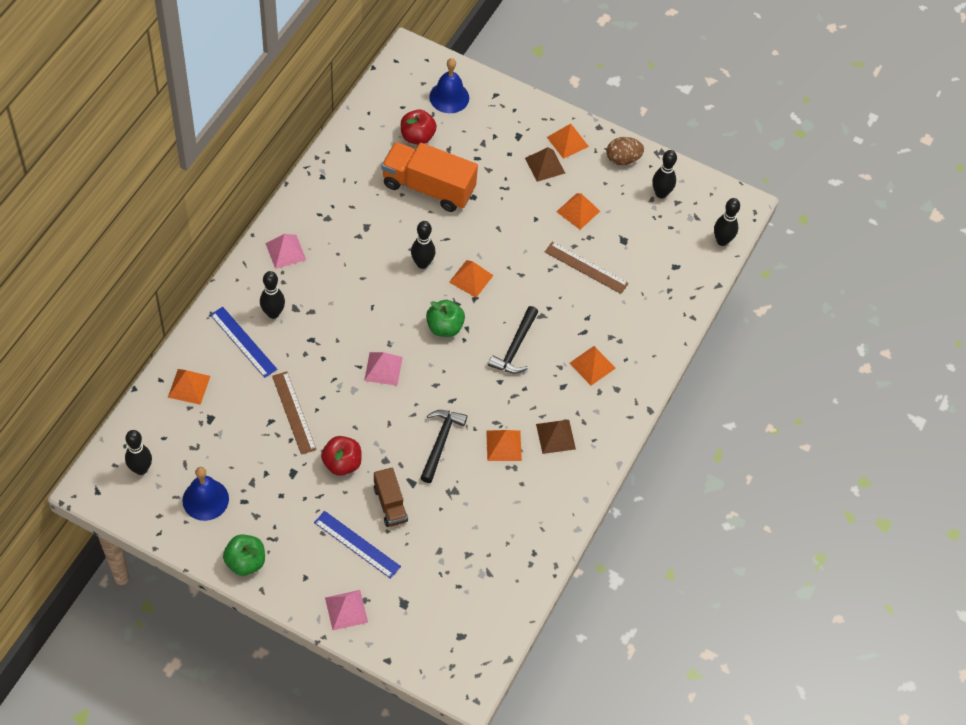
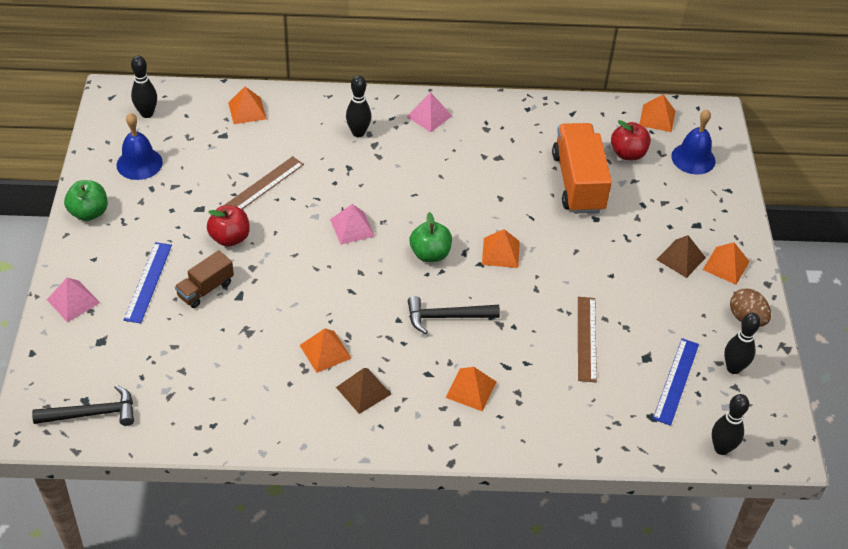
camera: 65 degrees right, 10 degrees down
blue ruler [210,307,277,378] -> blue ruler moved to [653,338,699,426]
black bowling pin [411,221,435,269] -> none
black hammer [421,410,467,483] -> black hammer moved to [32,385,134,426]
orange pyramid [556,193,600,230] -> orange pyramid moved to [639,95,675,132]

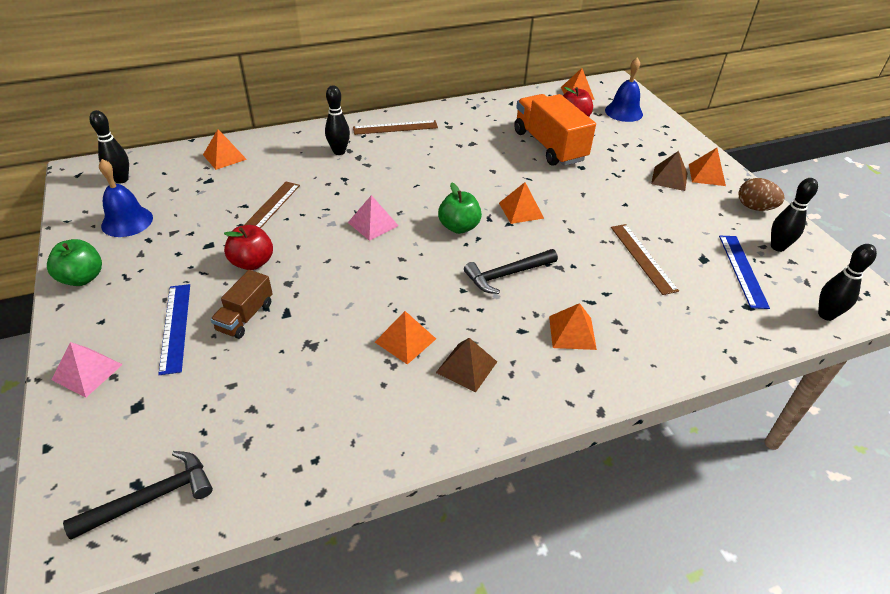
camera: 20 degrees left, 5 degrees down
pink pyramid [406,92,452,132] -> brown ruler [353,120,438,135]

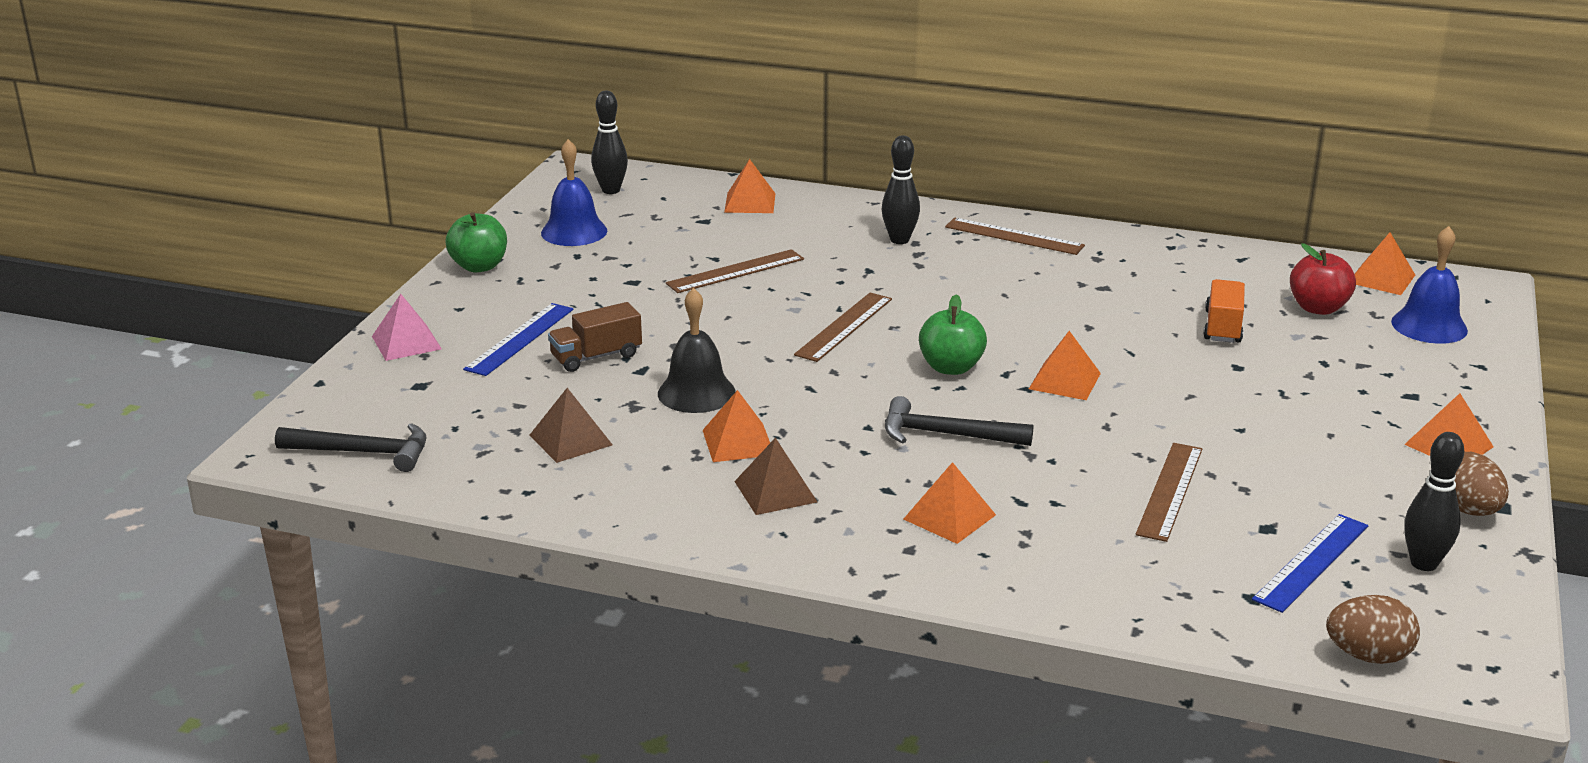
camera: 40 degrees right, 15 degrees down
red apple [224,225,273,270] -> none
pink pyramid [348,195,399,241] -> brown ruler [794,292,892,362]
orange truck [514,94,596,166] -> orange truck [1203,279,1245,343], size x0.54
brown pyramid [651,151,688,191] -> brown pyramid moved to [530,388,613,463]
black bowling pin [818,244,877,321] -> brown egg [1326,595,1420,664]
none -> black bell [658,288,736,413]

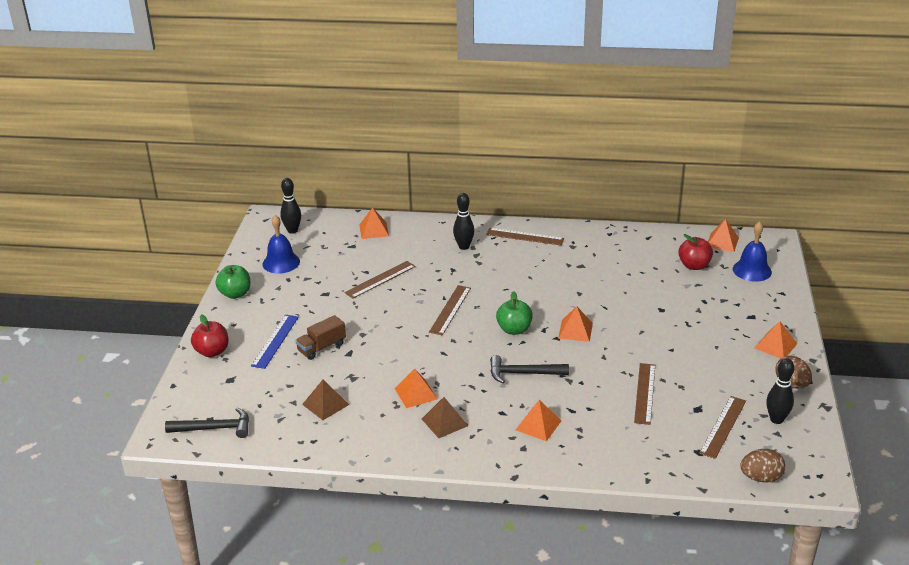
camera: 10 degrees left, 5 degrees up
pink pyramid [372,294,442,361] -> red apple [191,314,229,357]
black bell [658,288,736,413] -> none
orange truck [1203,279,1245,343] -> none
blue ruler [1252,514,1368,613] -> brown ruler [699,396,746,459]

